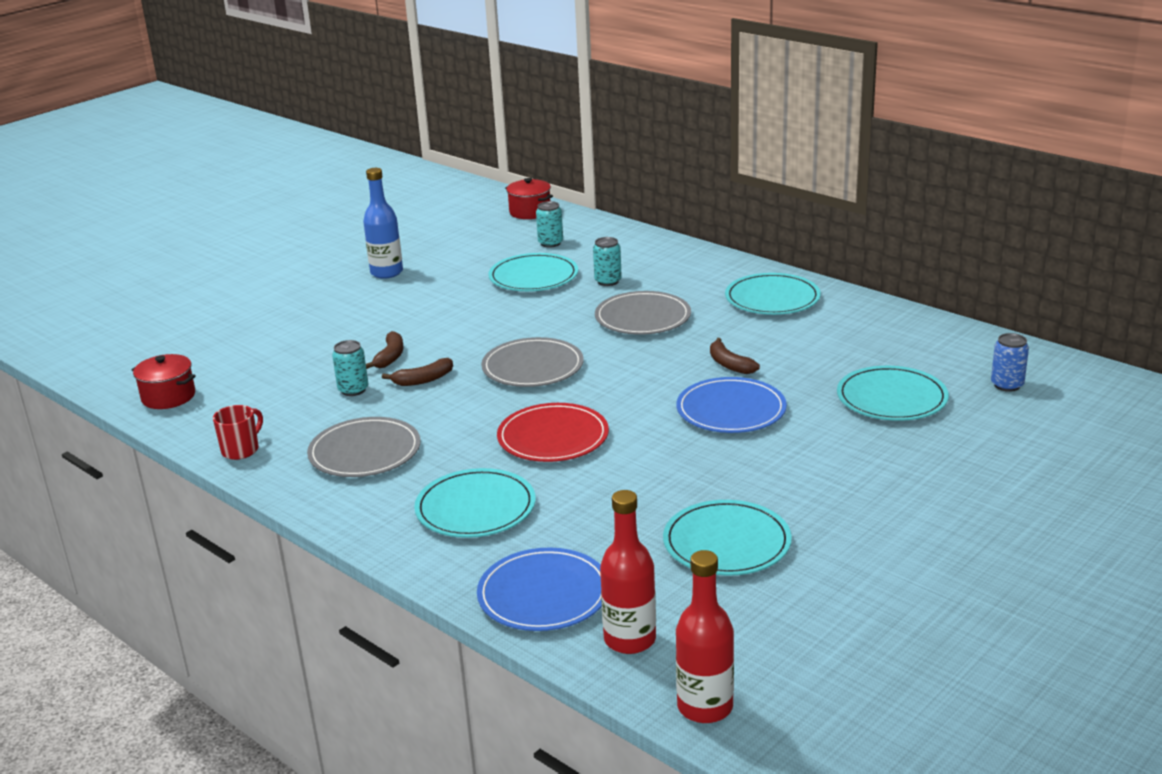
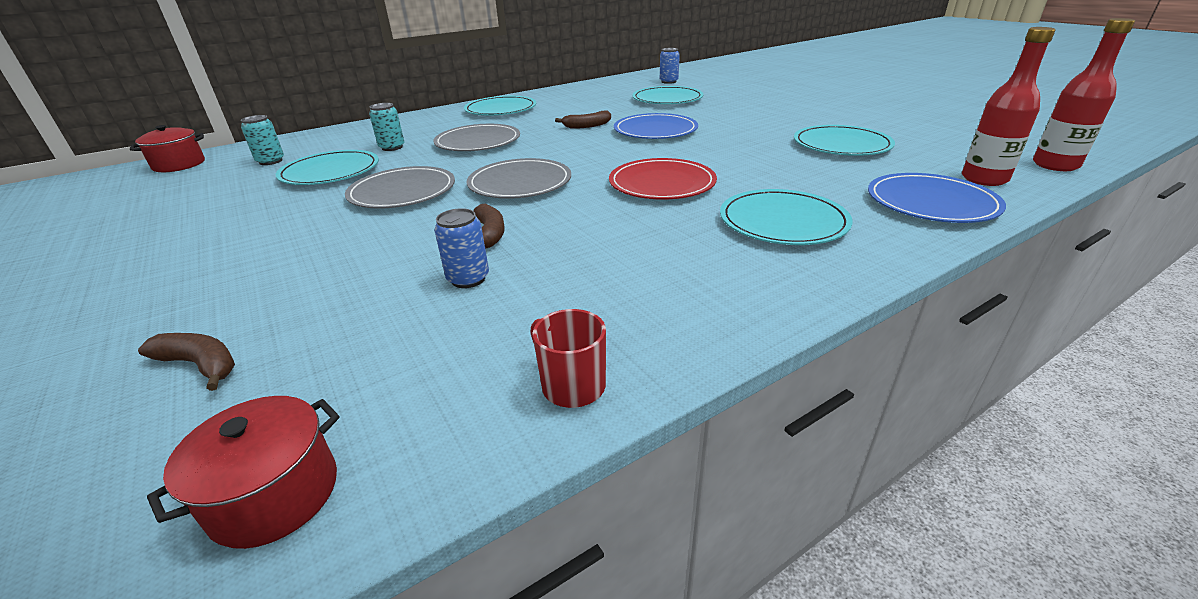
camera: 75 degrees left, 5 degrees up
grey plate [307,417,421,477] -> grey plate moved to [345,166,455,209]
turquoise can [332,340,368,396] -> blue can [434,208,489,288]
blue bottle [363,168,403,279] -> none
brown banana [366,331,404,369] -> brown banana moved to [138,333,235,391]

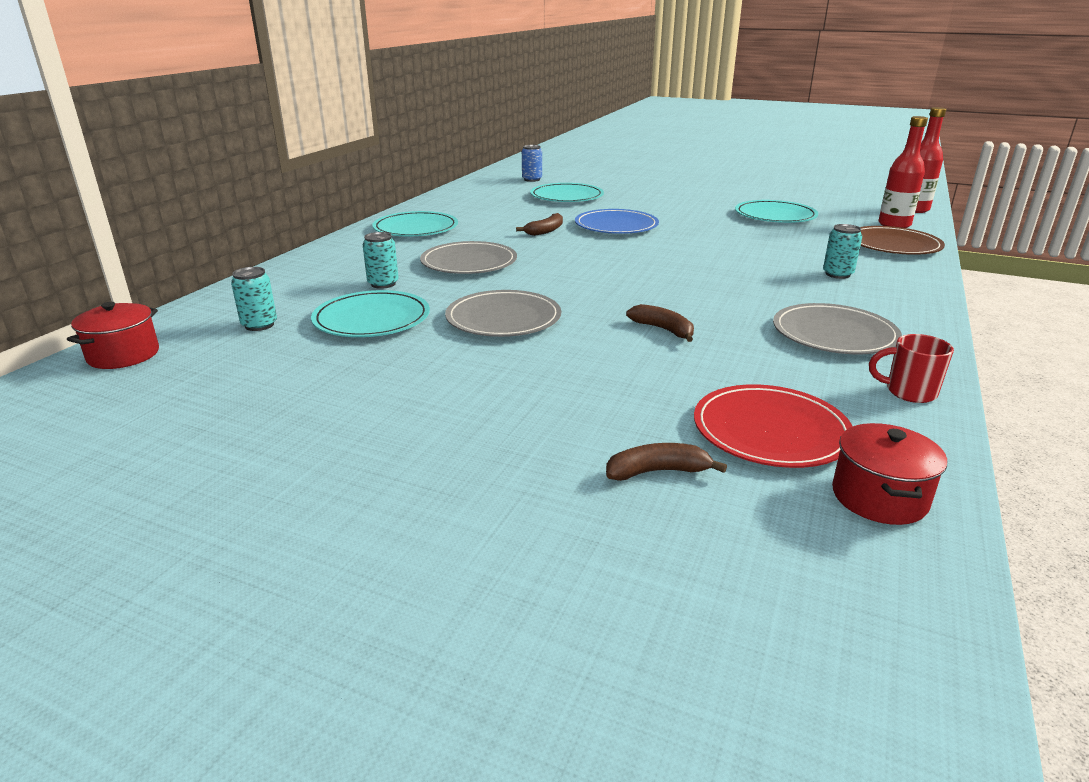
camera: 35 degrees left, 5 degrees down
blue can [434,208,489,288] -> none
grey plate [467,158,571,199] -> grey plate moved to [773,303,902,354]
red plate [609,158,717,200] -> red plate moved to [694,384,853,468]
turquoise plate [720,189,853,245] -> turquoise can [823,224,862,279]
blue plate [868,173,1006,223] -> brown plate [860,226,945,255]

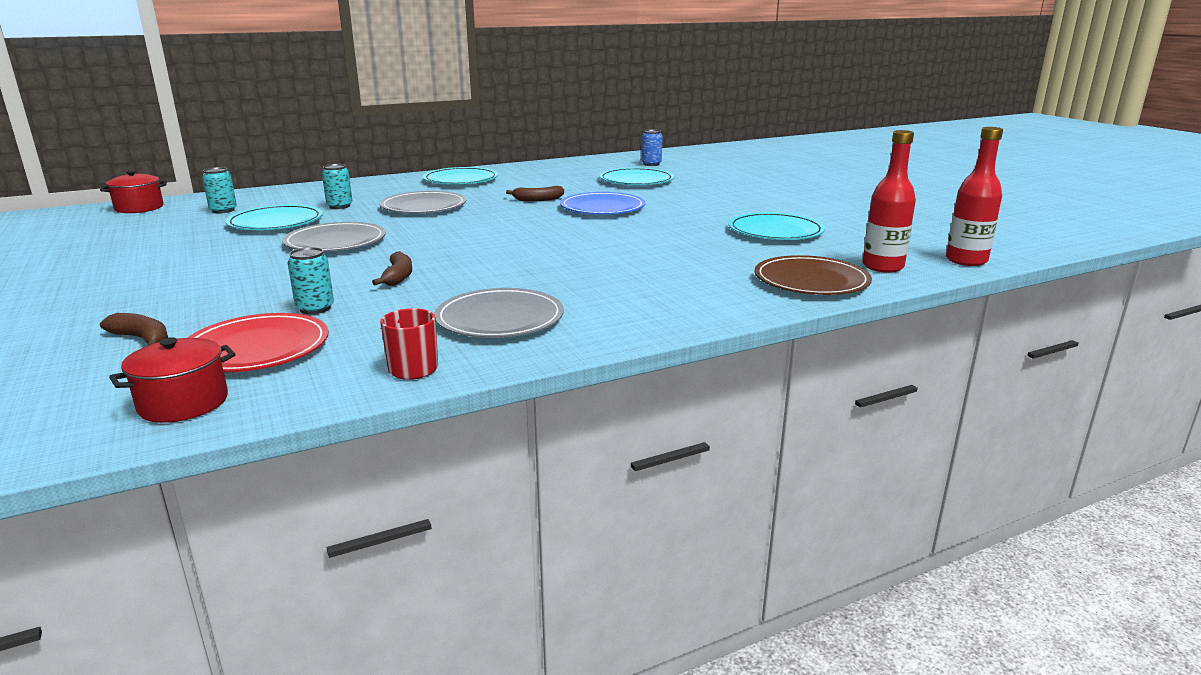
camera: 40 degrees right, 5 degrees down
turquoise can [823,224,862,279] -> turquoise can moved to [288,247,334,314]

